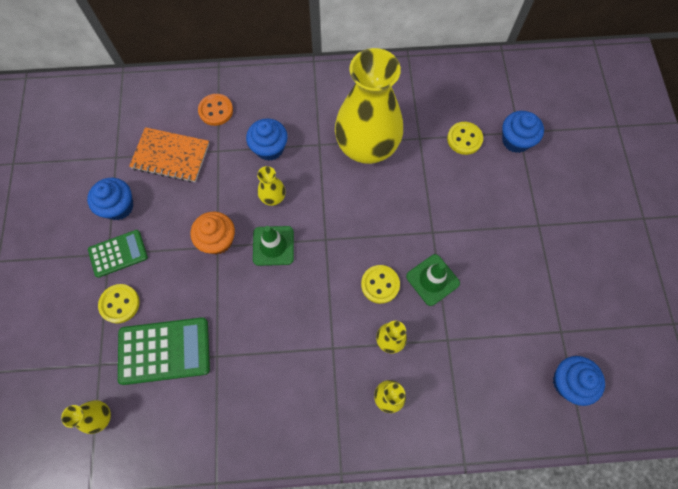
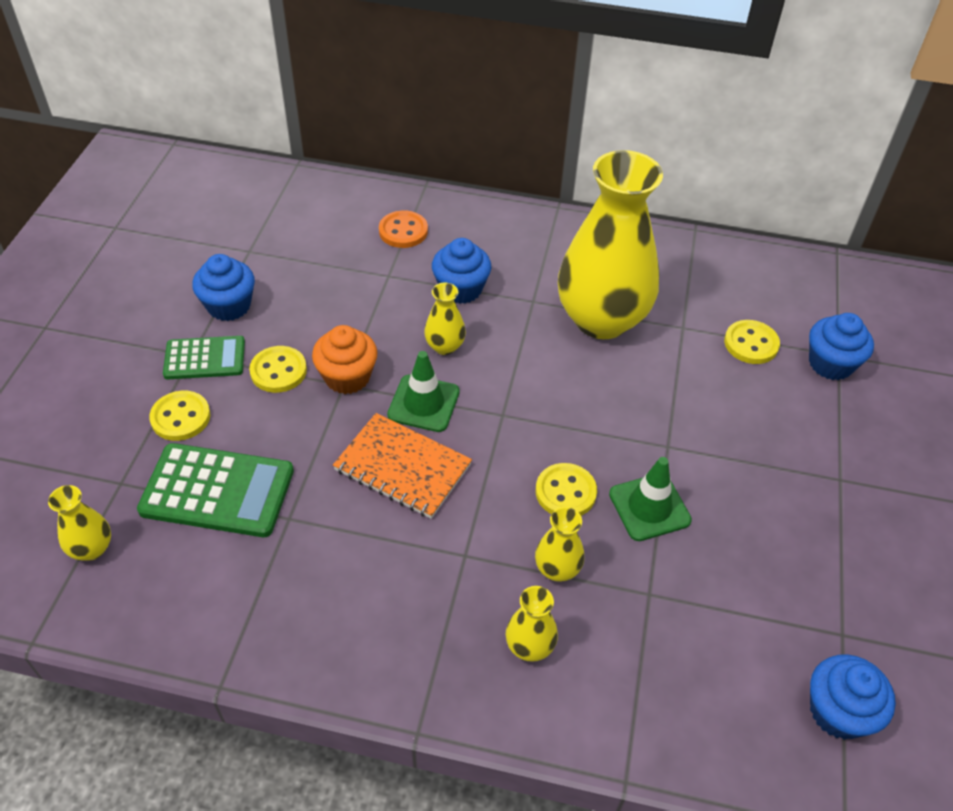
camera: 15 degrees right, 20 degrees down
orange notebook [129,127,209,182] -> orange notebook moved to [333,413,472,519]
none -> yellow button [249,346,307,393]

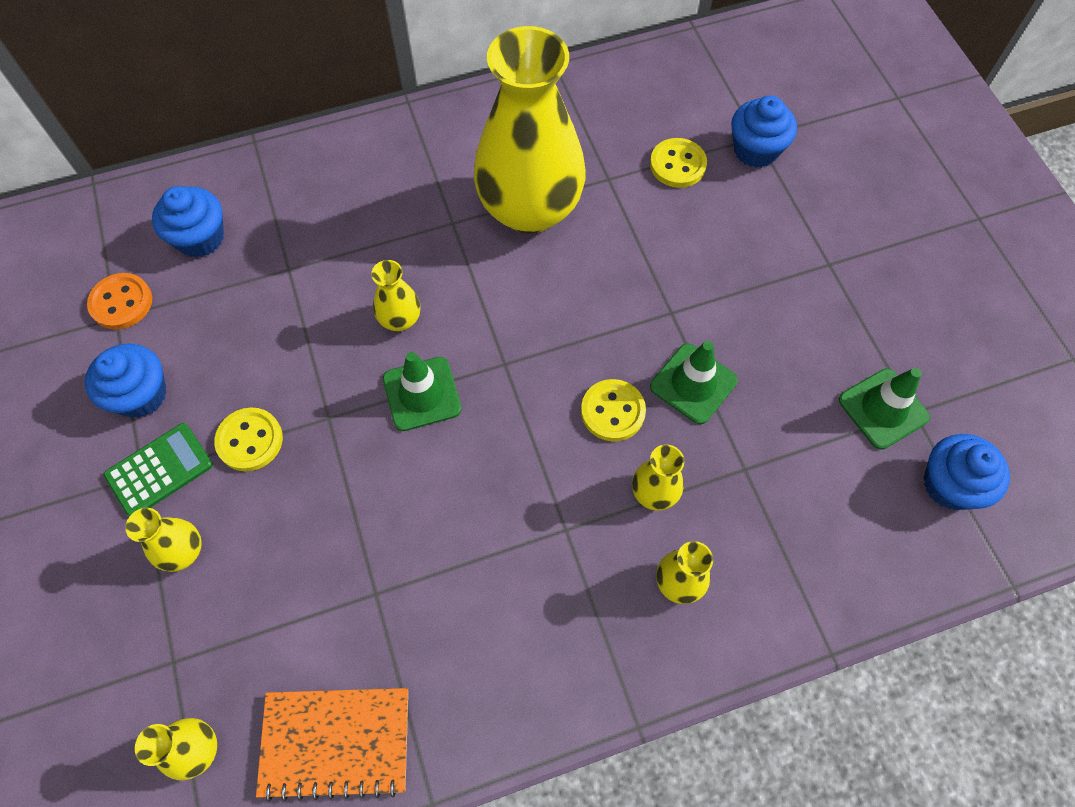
camera: 30 degrees left, 15 degrees up
green calculator [137,443,294,537] -> none
yellow button [149,391,210,441] -> yellow vase [125,508,202,572]
orange cupcake [312,325,378,394] -> none
orange notebook [333,413,472,519] -> orange notebook moved to [256,688,408,802]
orange button [379,210,428,248] -> orange button moved to [87,273,152,330]
blue cupcake [432,238,491,304] -> blue cupcake moved to [152,186,224,258]
none -> green traffic cone [839,368,930,450]

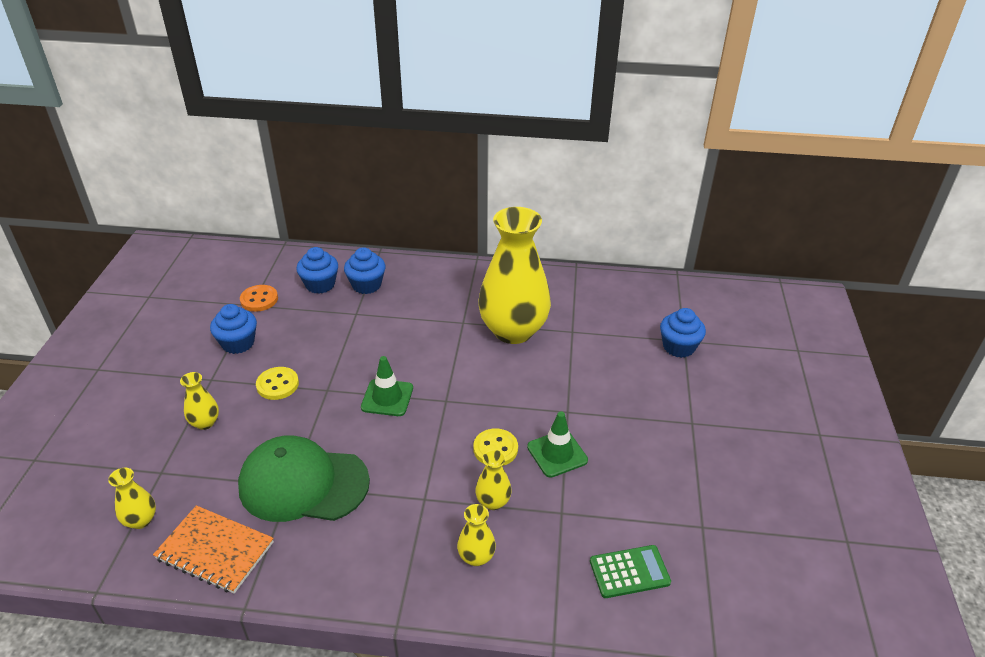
camera: 25 degrees right, 25 degrees down
green calculator [104,423,213,517] -> green calculator moved to [590,545,671,598]
yellow vase [371,260,420,331] -> none
yellow button [650,138,707,188] -> none
green traffic cone [839,368,930,450] -> none
blue cupcake [923,434,1010,510] -> blue cupcake moved to [344,247,386,294]
none -> green cap [238,435,370,522]

